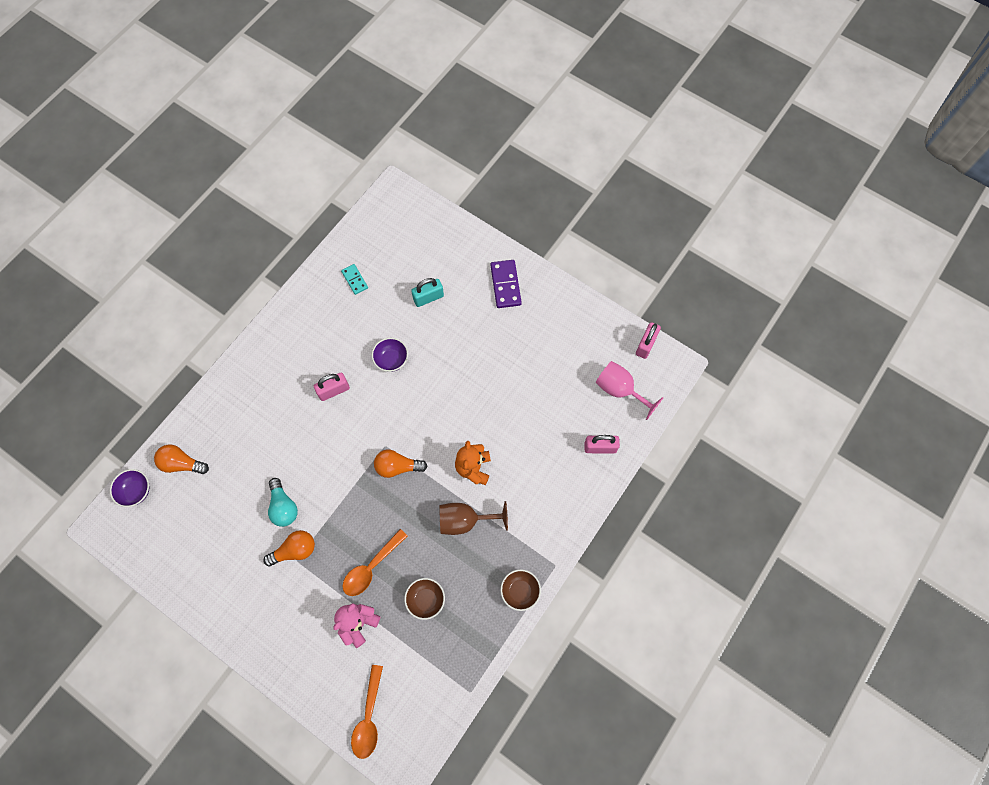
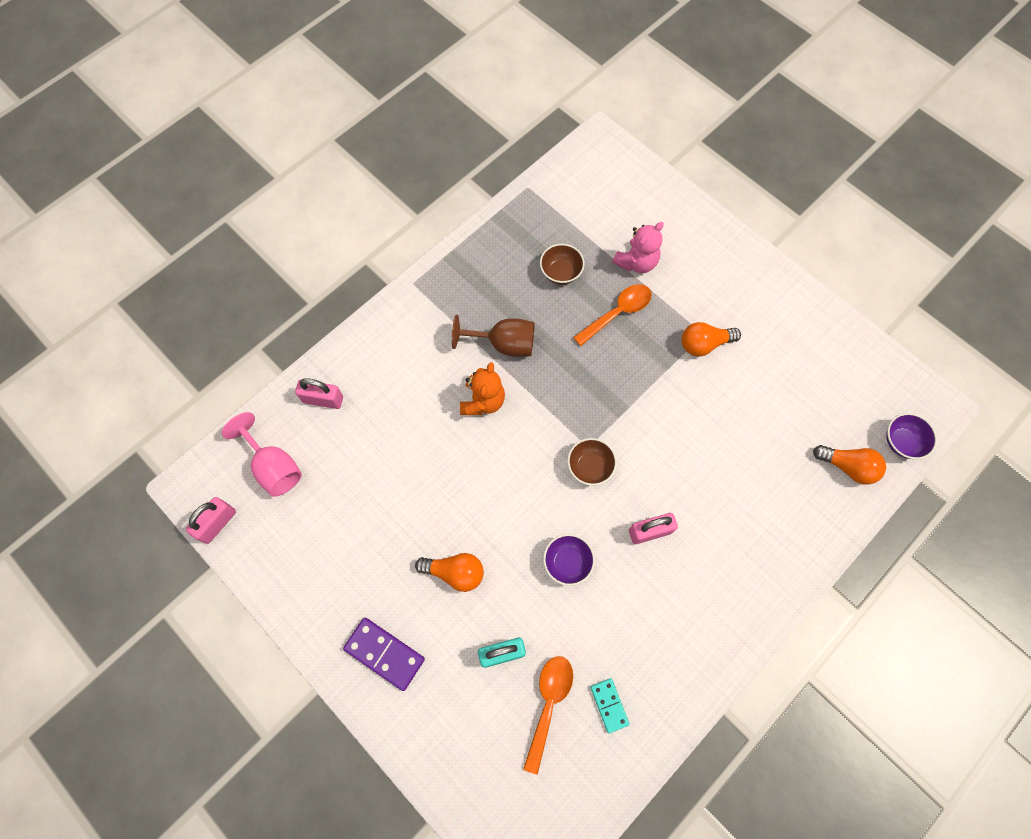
camera: 170 degrees left, 0 degrees up
turquoise light bulb [268,478,298,527] -> none
orange spoon [351,665,383,759] -> orange spoon moved to [523,656,573,774]
orange light bulb [374,449,428,478] -> orange light bulb moved to [415,553,484,592]
purple domino [490,260,522,308] -> purple domino turned 60 degrees counterclockwise [343,618,425,691]
brown bowl [500,569,541,611] -> brown bowl moved to [567,438,617,486]

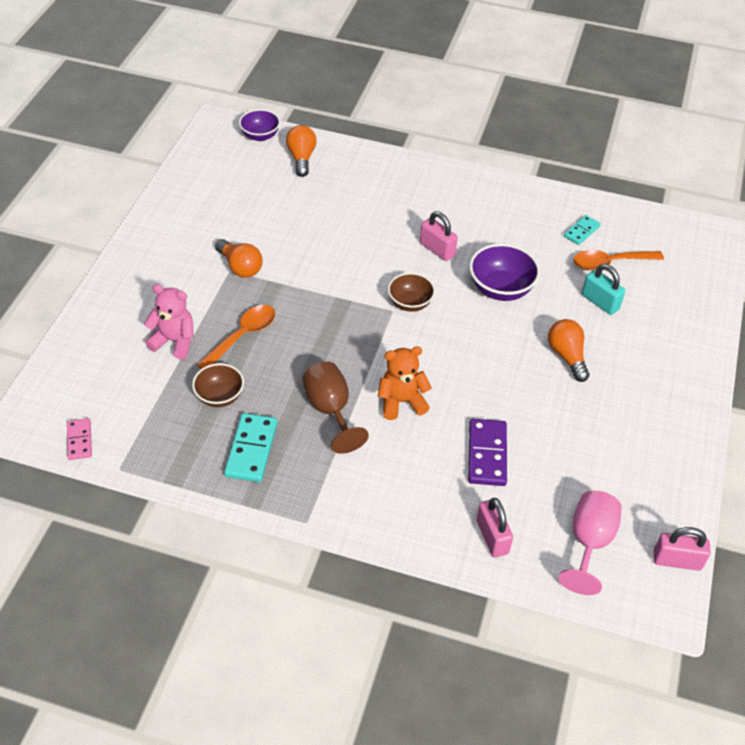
camera: 120 degrees left, 20 degrees down
purple domino [343,618,425,691] -> purple domino moved to [468,419,507,486]
purple bowl [543,534,595,586] -> purple bowl [469,244,540,301], size x1.50
orange spoon [573,284,652,346] -> orange spoon turned 105 degrees clockwise [197,305,275,369]
none -> pink domino [67,418,92,460]
none -> turquoise domino [224,413,277,482]

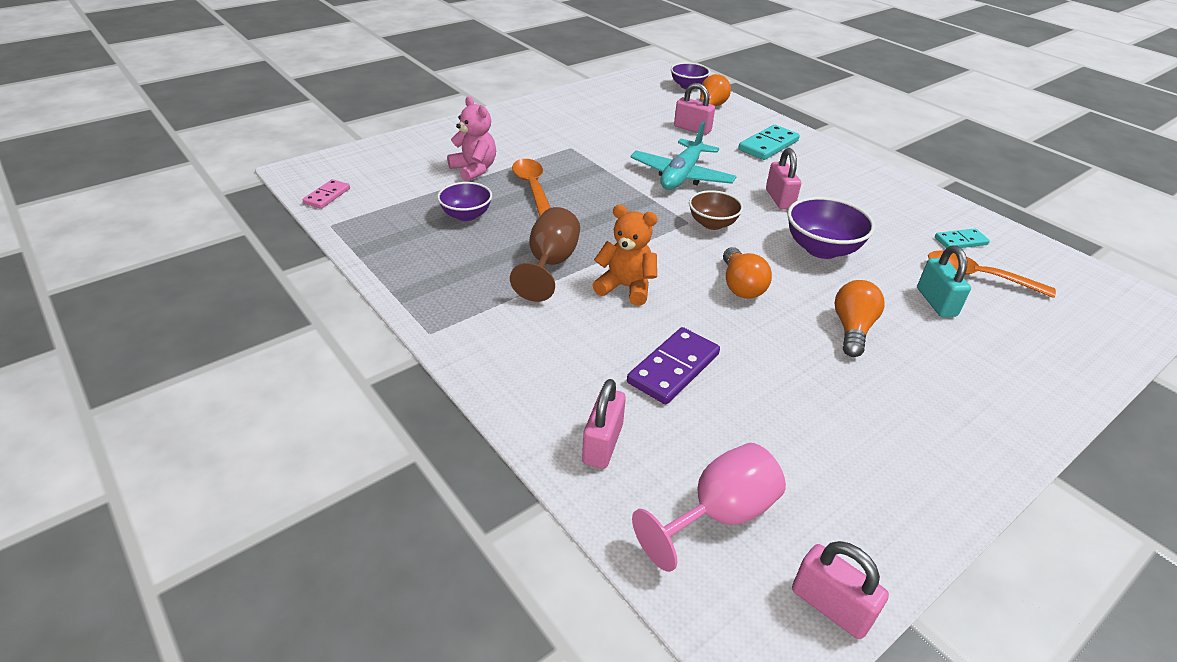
camera: 35 degrees right, 10 degrees down
brown bowl [192,363,244,407] -> purple bowl [437,182,492,221]
orange spoon [197,305,275,369] -> orange spoon turned 90 degrees counterclockwise [512,159,551,217]
orange light bulb [215,239,263,278] -> orange light bulb moved to [723,247,772,299]
turquoise domino [224,413,277,482] -> turquoise domino moved to [738,125,800,160]
none -> turquoise plane [630,122,737,190]
none -> pink padlock [674,83,715,135]

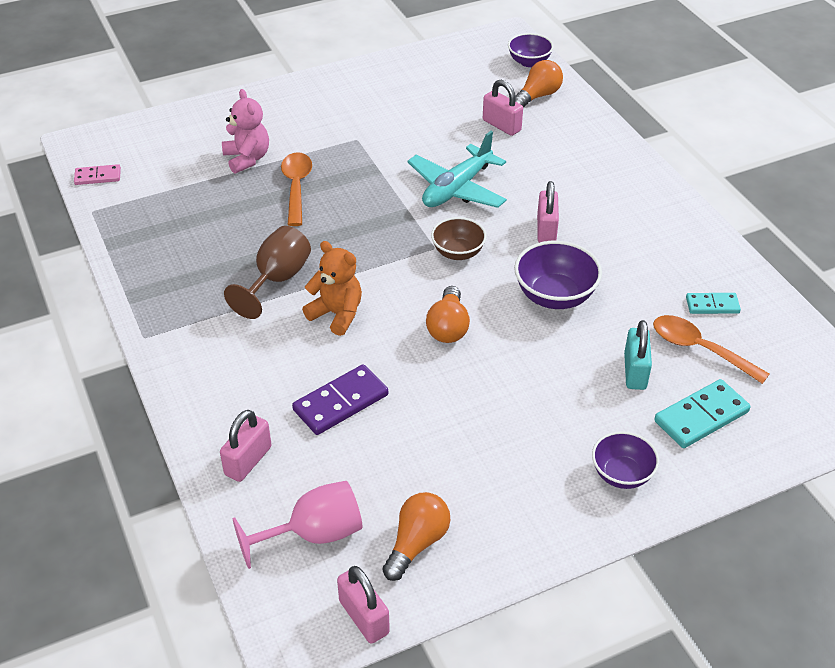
camera: 15 degrees right, 5 degrees up
pink domino [303,179,350,209] -> pink domino turned 45 degrees clockwise [74,164,121,185]
purple bowl [437,182,492,221] -> purple bowl moved to [592,431,659,489]
turquoise domino [738,125,800,160] -> turquoise domino moved to [654,379,751,448]
orange light bulb [834,280,885,357] -> orange light bulb moved to [382,492,450,581]

